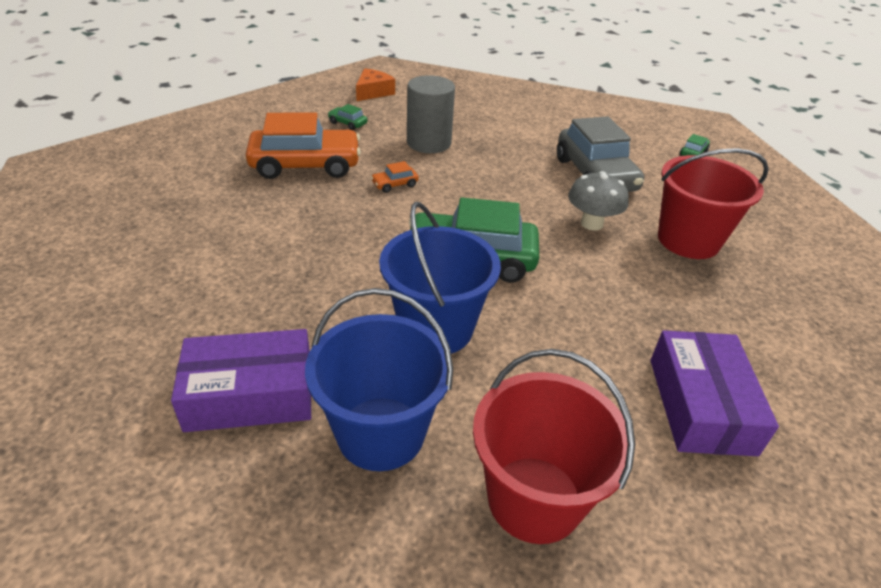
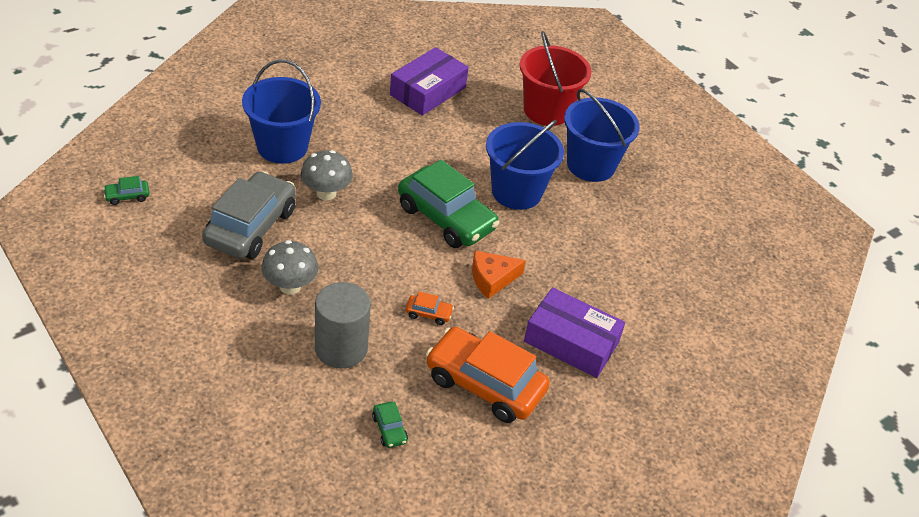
camera: 145 degrees left, 5 degrees up
purple box [171,329,311,432] -> purple box moved to [524,287,625,378]
orange cheese [356,68,395,101] -> orange cheese moved to [472,251,526,299]
red bucket [658,148,769,259] -> blue bucket [242,60,321,164]
none -> grey mushroom [261,240,318,295]

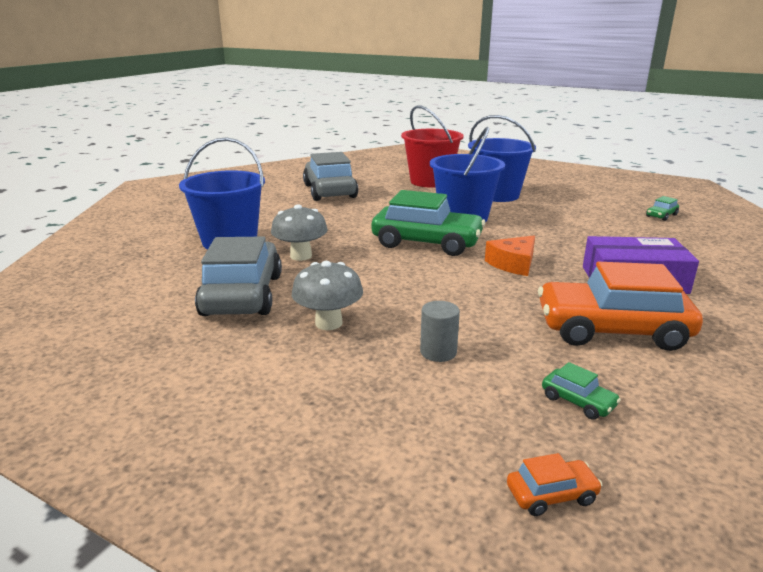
camera: 20 degrees left, 20 degrees down
green car [103,176,150,205] -> green car moved to [646,196,679,221]
grey cylinder [315,282,371,369] -> grey cylinder [420,301,460,362], size x0.53
purple box [390,47,469,116] -> grey car [303,152,358,201]
orange car [406,291,454,325] -> orange car moved to [507,453,602,516]

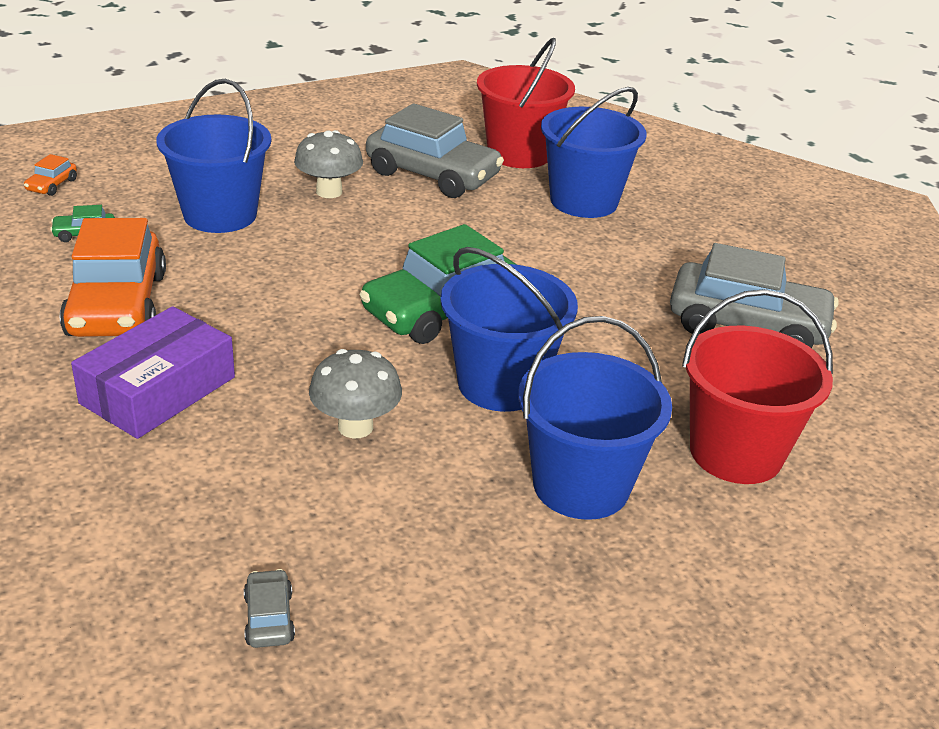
camera: 120 degrees right, 10 degrees up
grey mushroom [271,204,328,261] -> grey mushroom moved to [309,349,402,439]
grey cylinder [420,301,460,362] -> blue bucket [156,79,271,233]
orange cheese [485,235,535,276] -> none
orange car [538,262,703,351] -> orange car turned 135 degrees clockwise [60,218,166,337]
green car [646,196,679,221] -> grey car [244,569,295,648]
none -> red bucket [477,38,575,168]

